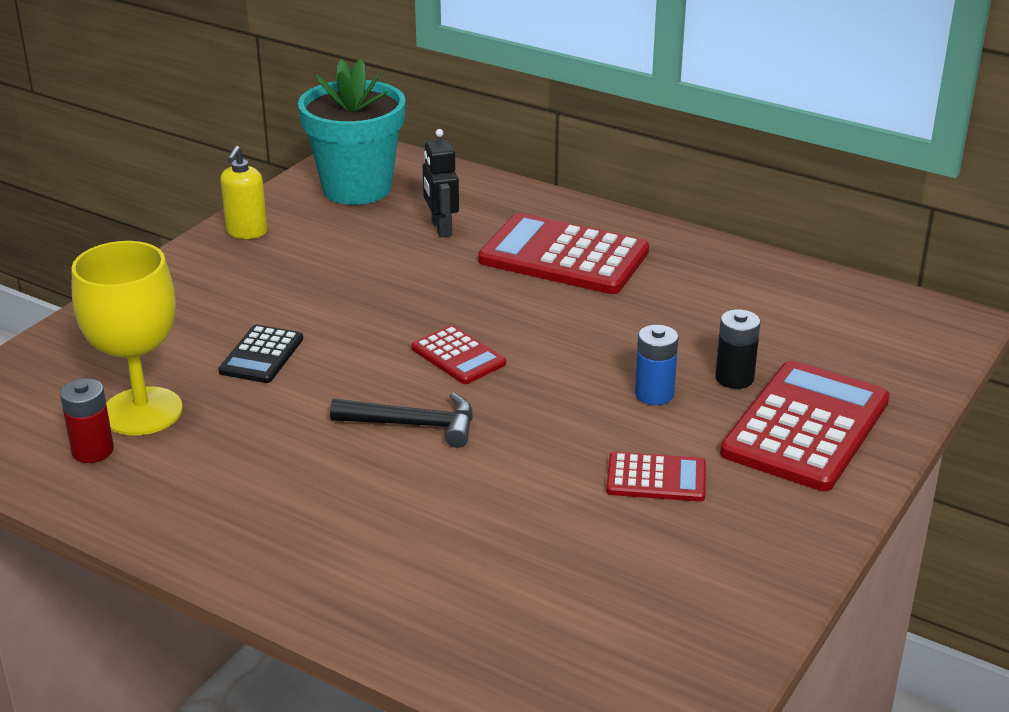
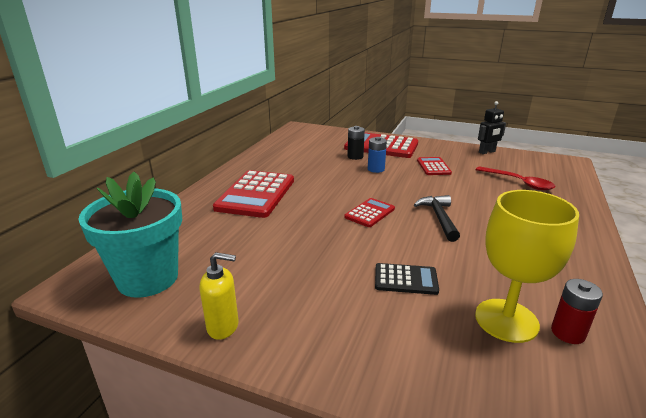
camera: 100 degrees left, 5 degrees down
black robot [423,129,459,237] -> black robot moved to [478,101,506,154]
none -> red spoon [476,166,555,191]

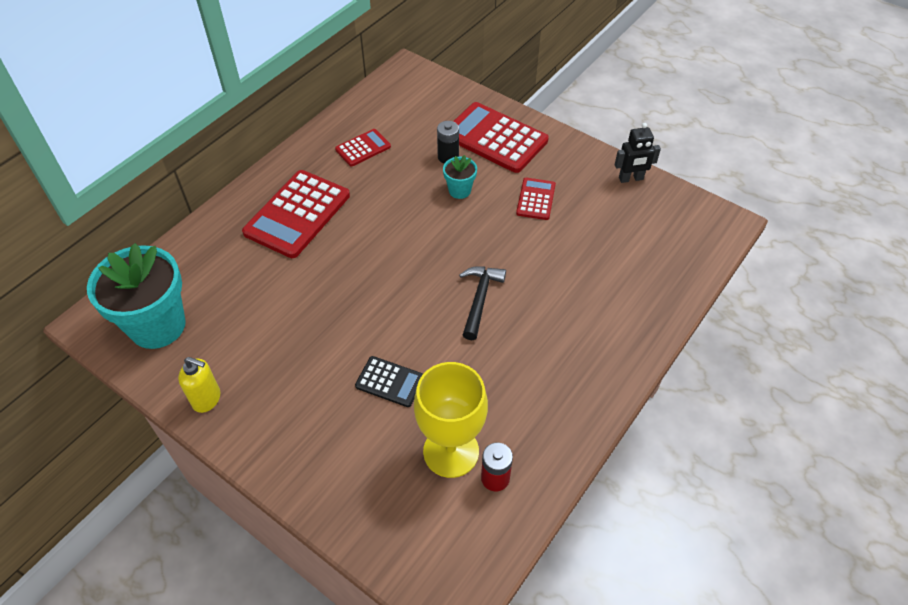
camera: 15 degrees right, 25 degrees up
red calculator [344,198,395,227] -> red calculator moved to [335,129,391,167]
blue battery [368,137,387,173] -> turquoise flower pot [443,155,477,199]
red spoon [476,166,555,191] -> none

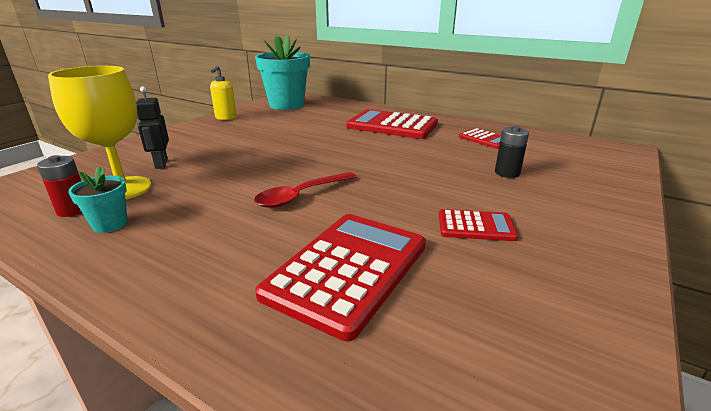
camera: 85 degrees right, 25 degrees down
black calculator [355,356,423,407] -> none
turquoise flower pot [443,155,477,199] -> turquoise flower pot moved to [68,166,128,233]
red calculator [453,102,549,173] -> red calculator moved to [255,214,426,342]
black hammer [459,266,506,340] -> red spoon [254,172,356,208]
black robot [615,123,661,183] -> black robot moved to [136,86,169,169]

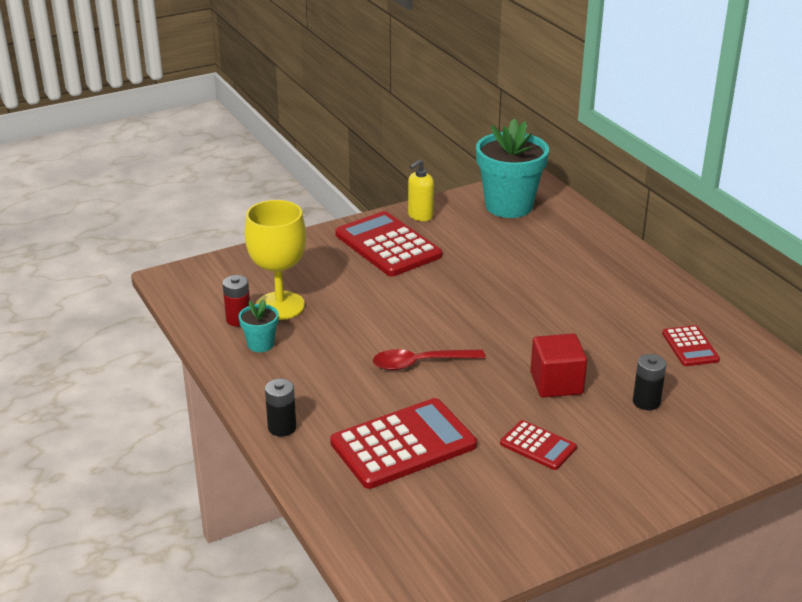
camera: 30 degrees right, 5 degrees up
black robot [136,86,169,169] -> none
red calculator [346,109,438,139] -> red calculator moved to [335,211,442,276]
none -> black battery [265,379,296,437]
none -> red cube [530,333,587,398]

